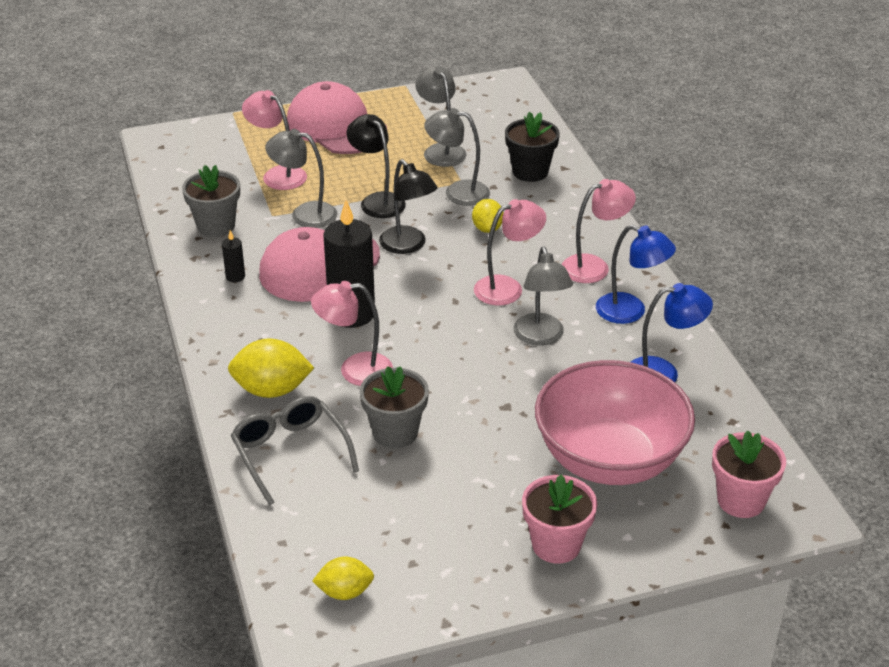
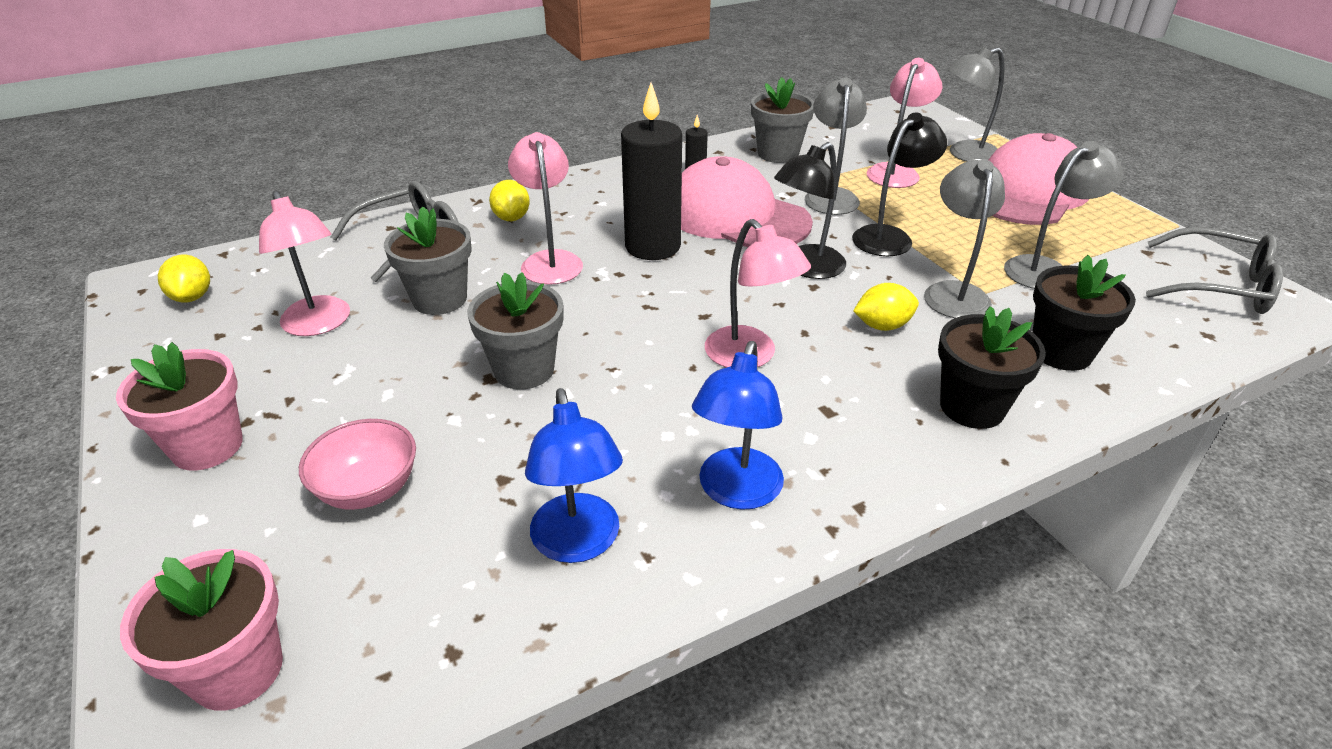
camera: 80 degrees right, 0 degrees up
yellow lemon [228,338,314,398] -> yellow lemon [489,180,530,221], size x0.62
grey lamp [513,247,573,346] -> grey lamp moved to [947,47,1005,162]
pink bowl [535,360,695,485] -> pink bowl [299,419,416,510], size x0.46
pink lamp [562,179,636,283] -> pink lamp moved to [259,191,350,336]
none -> grey flower pot [467,272,563,389]
none -> black flower pot [938,306,1046,429]
none -> grey glasses [1146,227,1283,314]

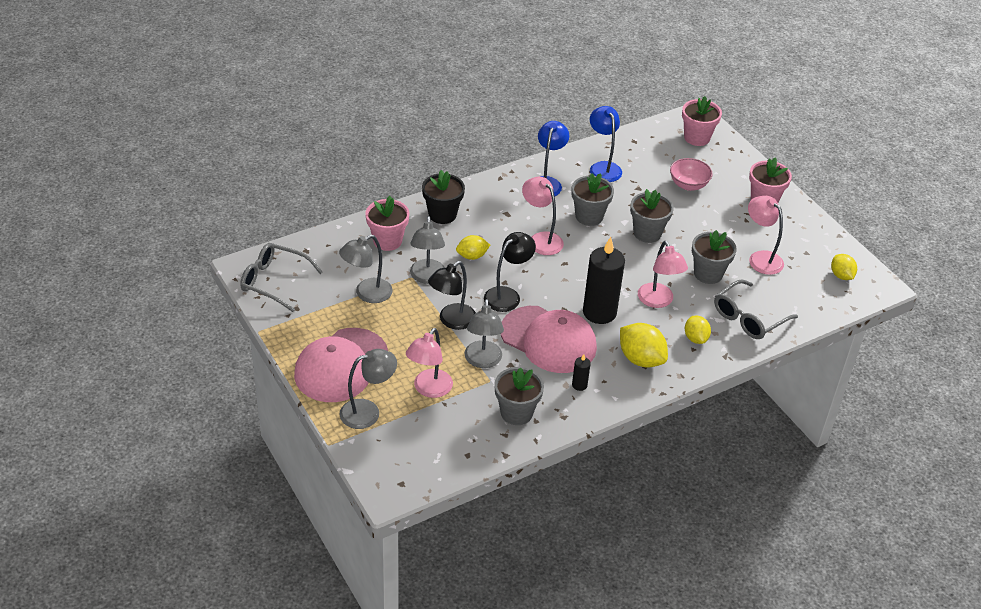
camera: 175 degrees right, 5 degrees up
black flower pot [1033,255,1136,371] -> pink flower pot [365,196,410,251]
none -> grey flower pot [572,173,614,226]
none -> yellow lemon [620,323,668,368]

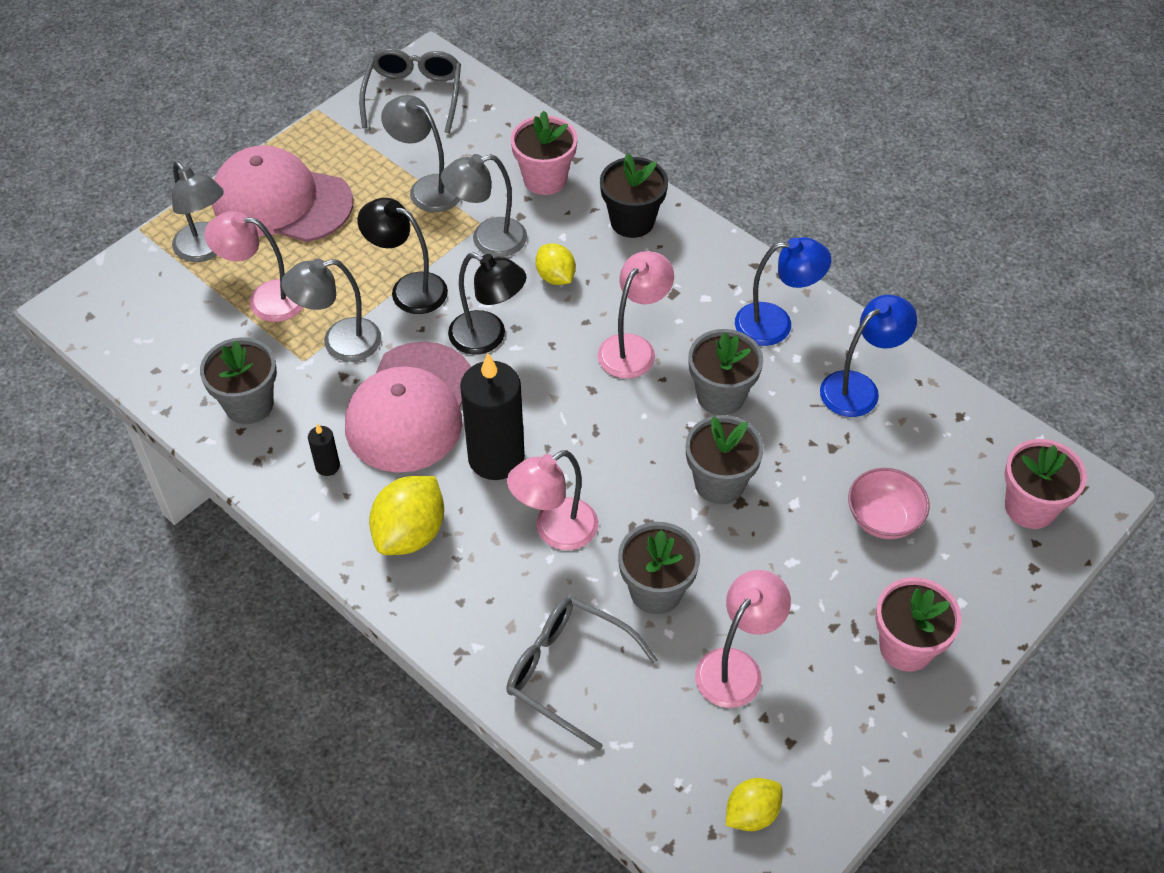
camera: 75 degrees right, 10 degrees up
yellow lemon [685,316,711,344] -> none

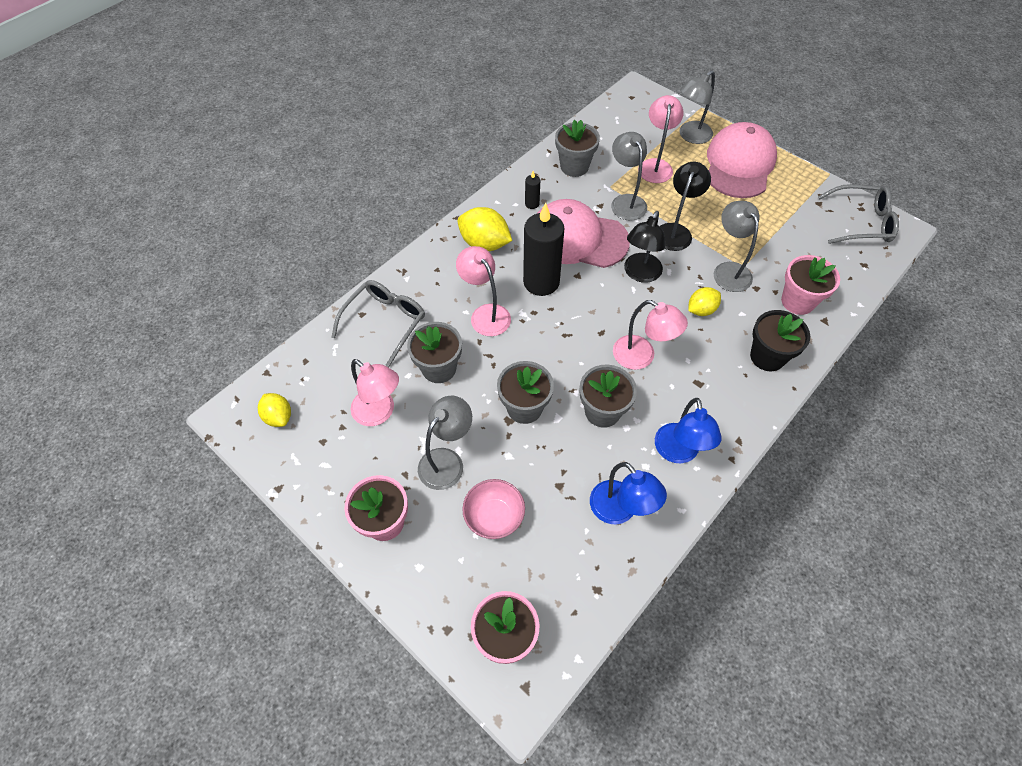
camera: 90 degrees right, 5 degrees up
grey lamp [381,95,461,212] -> grey lamp moved to [418,396,472,490]

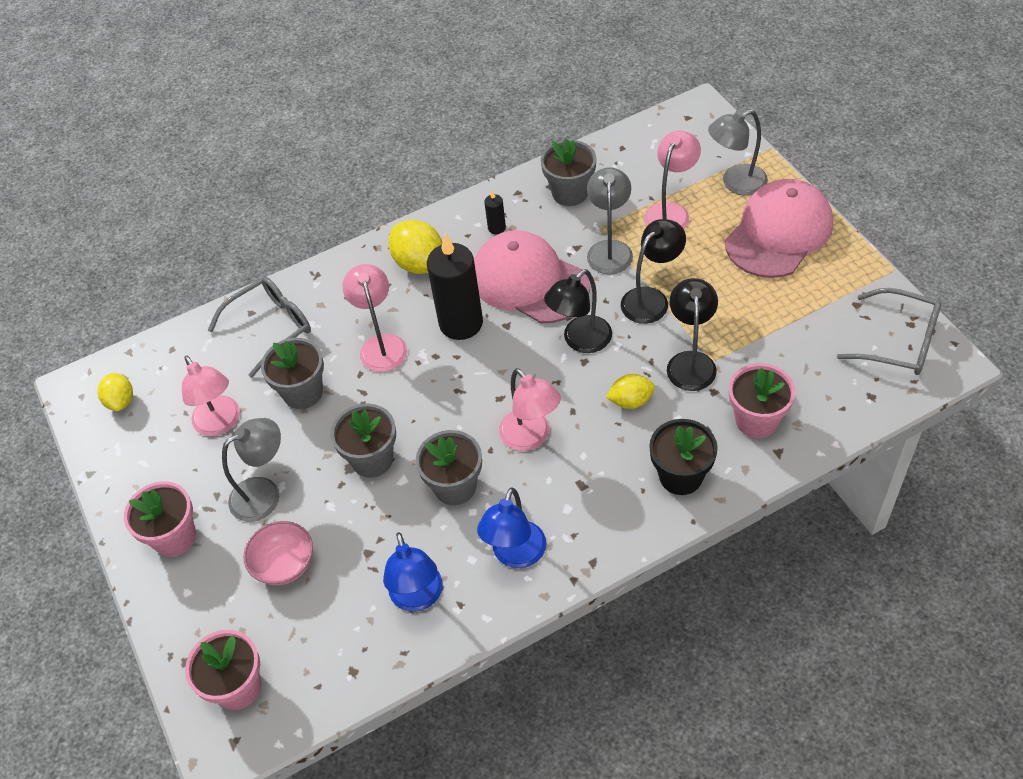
camera: 25 degrees right, 5 degrees down
grey lamp [714,201,759,292] -> black lamp [667,278,718,391]

